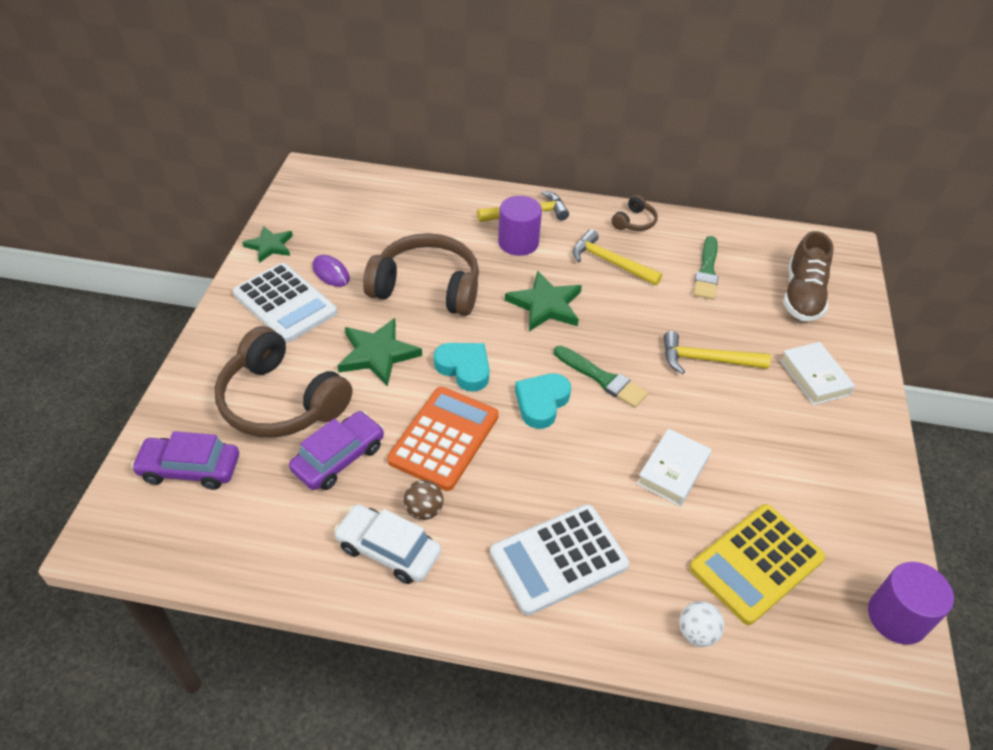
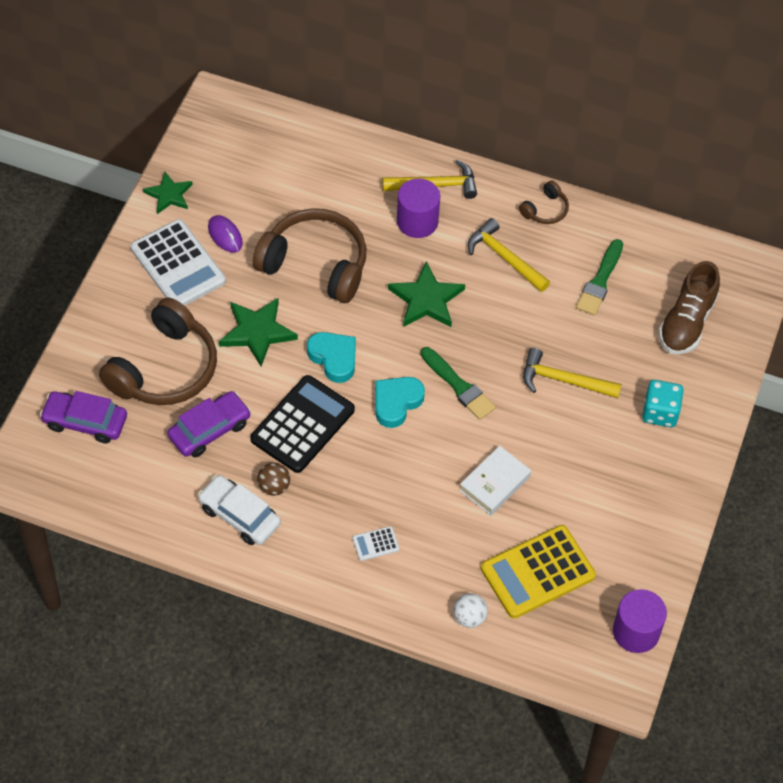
camera: 10 degrees right, 10 degrees up
brown headphones [215,326,352,438] -> brown headphones turned 105 degrees counterclockwise [99,298,217,405]
orange calculator [387,387,499,491] -> black calculator [250,375,355,473]
white calculator [490,504,629,615] -> white calculator [352,526,399,561], size x0.43
white book [780,342,855,405] -> turquoise dice [642,380,684,427]

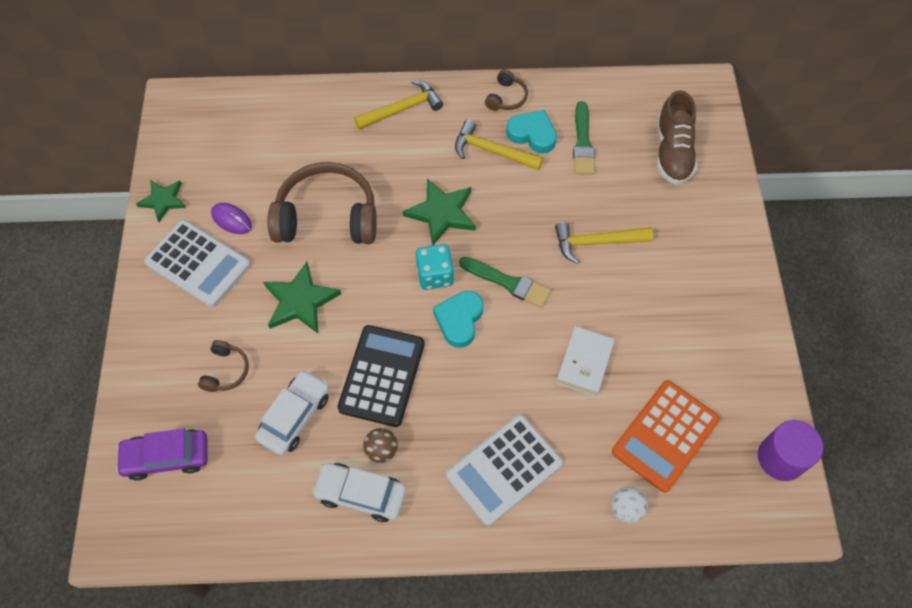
camera: 20 degrees left, 5 degrees up
brown headphones [99,298,217,405] -> brown headphones [198,340,249,392], size x0.45
purple car [167,391,251,458] -> white car [255,370,329,455]
turquoise heart [307,332,356,383] -> turquoise heart moved to [506,110,557,154]
white calculator [352,526,399,561] -> white calculator [446,414,563,526], size x2.35
purple cylinder [397,178,440,238] -> none
yellow calculator [481,525,596,619] -> orange calculator [612,380,720,493]
turquoise dice [642,380,684,427] -> turquoise dice moved to [416,244,454,290]

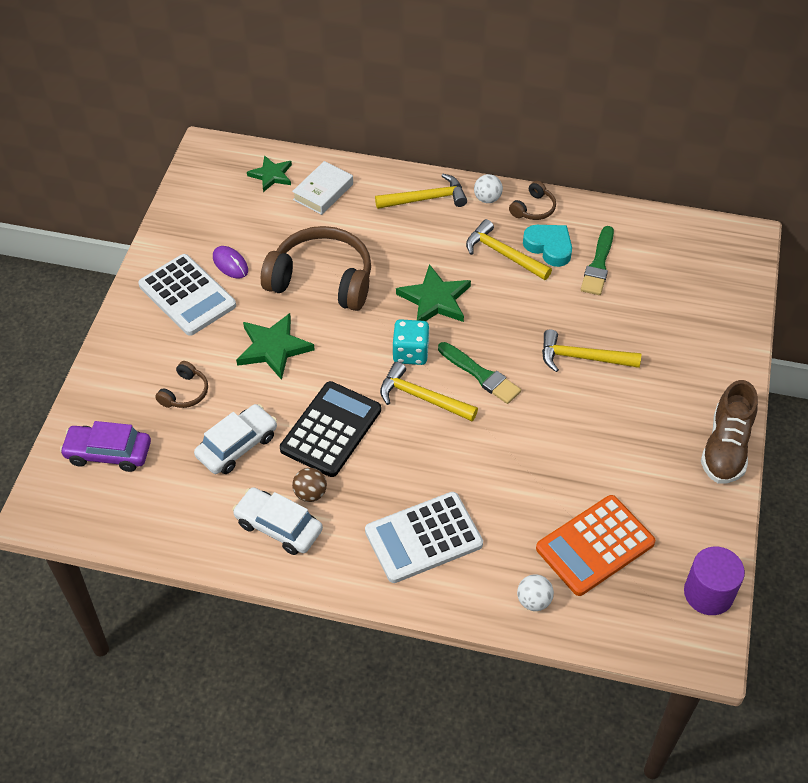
camera: 15 degrees right, 10 degrees down
green star [136,180,186,222] -> green star moved to [247,155,292,192]
turquoise heart [433,291,483,348] -> yellow hammer [380,362,478,421]
white book [556,326,615,397] -> white book moved to [292,161,353,215]
brown shoe [657,90,697,185] -> brown shoe moved to [701,380,758,484]
none -> white ball [474,174,503,203]

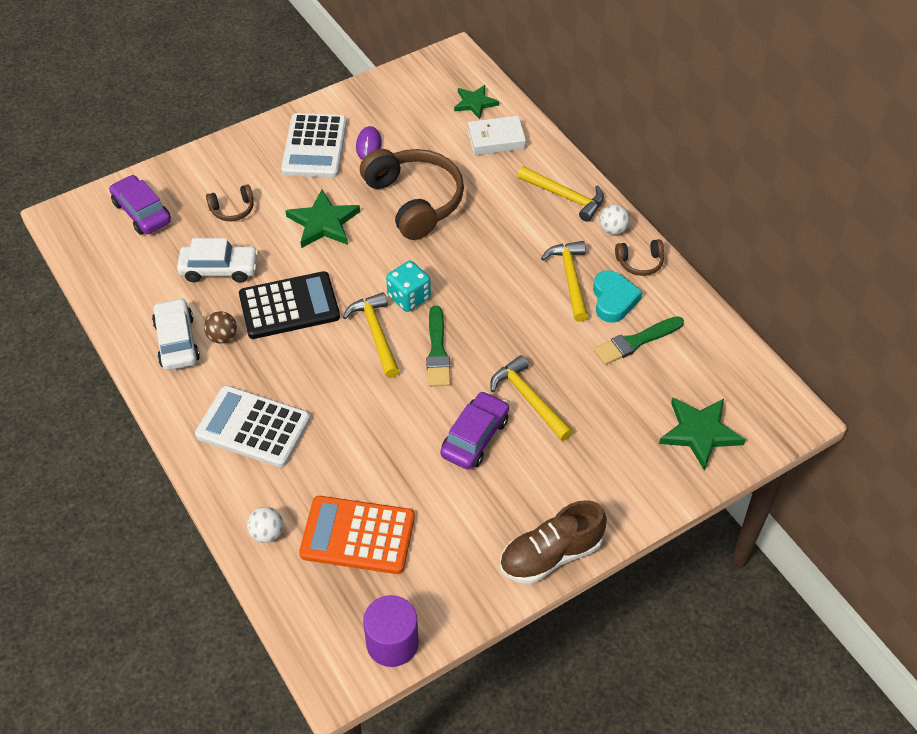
camera: 45 degrees right, 0 degrees up
green star [396,264,471,322] -> green star moved to [659,398,746,470]
none -> purple car [440,391,509,470]

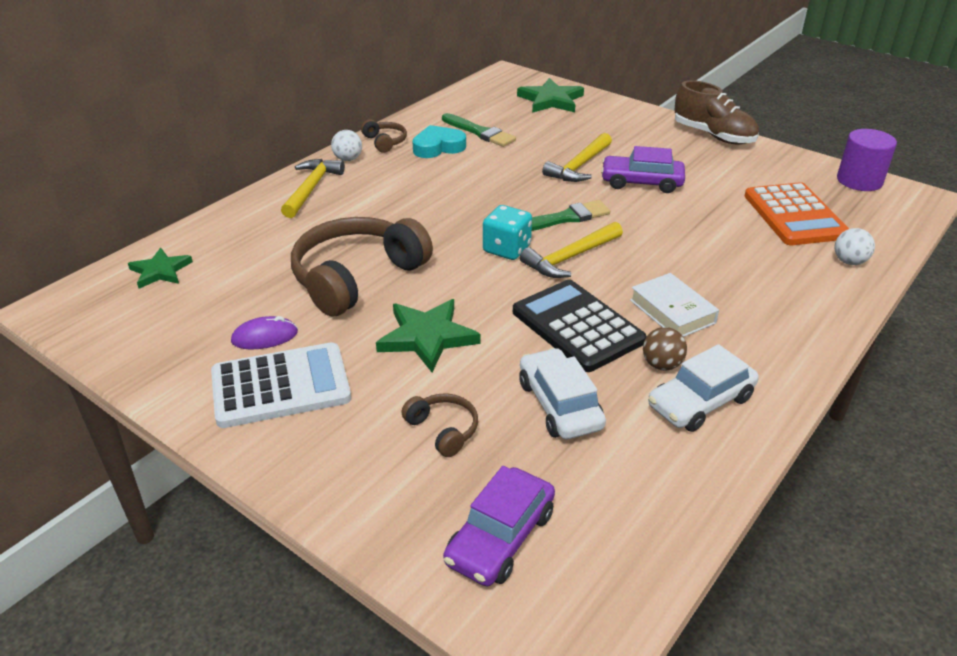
camera: 110 degrees left, 15 degrees down
white calculator [195,386,310,468] -> none
white book [468,116,526,155] -> white book moved to [630,273,719,337]
yellow hammer [541,241,588,322] -> none

